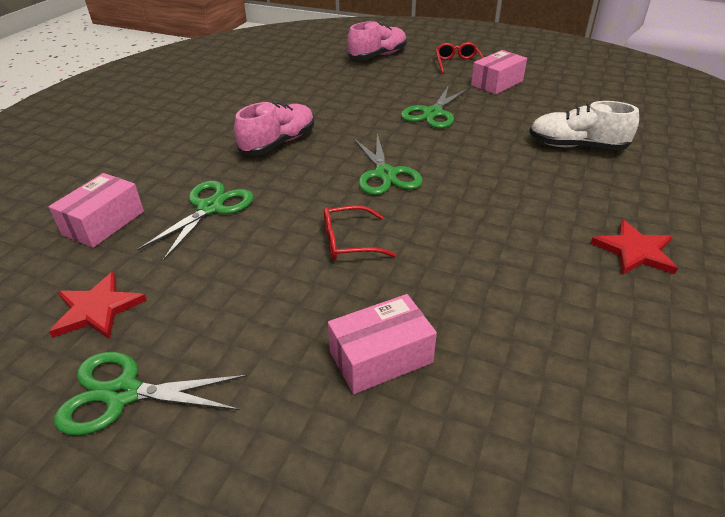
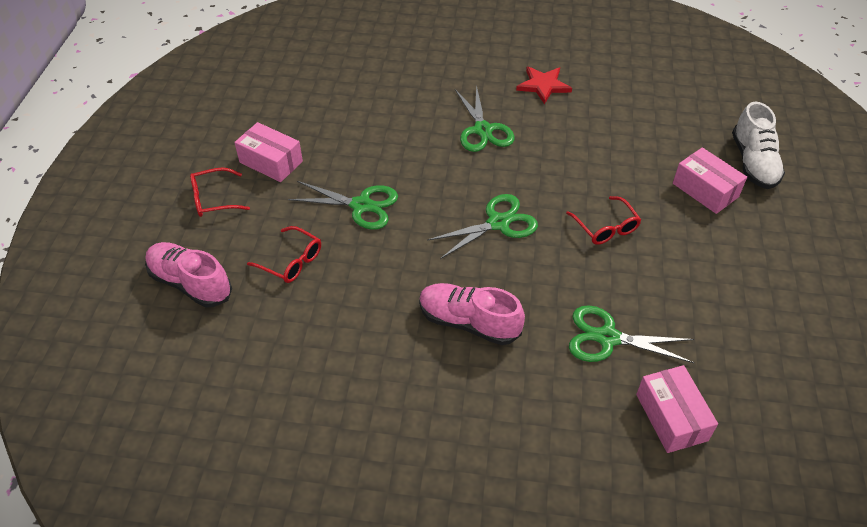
camera: 105 degrees left, 10 degrees up
pink box [49,173,144,248] -> pink box turned 60 degrees clockwise [636,365,718,453]
red star [49,271,147,340] -> none
green scissors [54,352,247,435] -> green scissors moved to [455,85,515,152]
white shoe [529,101,639,150] -> white shoe moved to [732,102,785,189]
none -> red glasses [247,226,321,283]

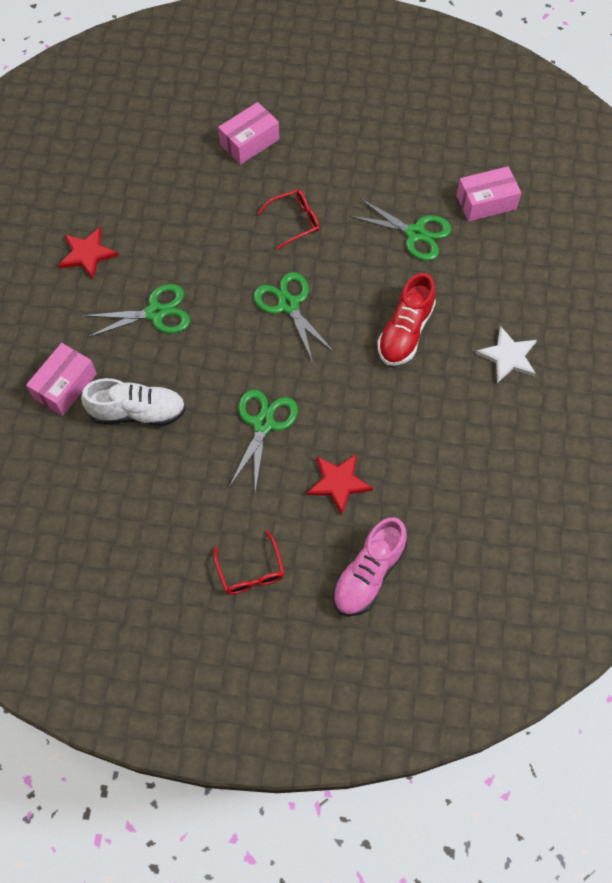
camera: 90 degrees left, 15 degrees up
pink box [234,122,303,182] -> pink box moved to [26,343,97,416]
red glasses [247,226,321,283] -> red star [306,453,373,515]
pink shoe [419,283,525,345] -> red shoe [377,273,436,366]
green scissors [569,305,694,363] -> green scissors turned 75 degrees counterclockwise [349,198,451,261]
white shoe [732,102,785,189] -> white shoe moved to [81,378,186,426]
none -> white star [476,326,537,383]

